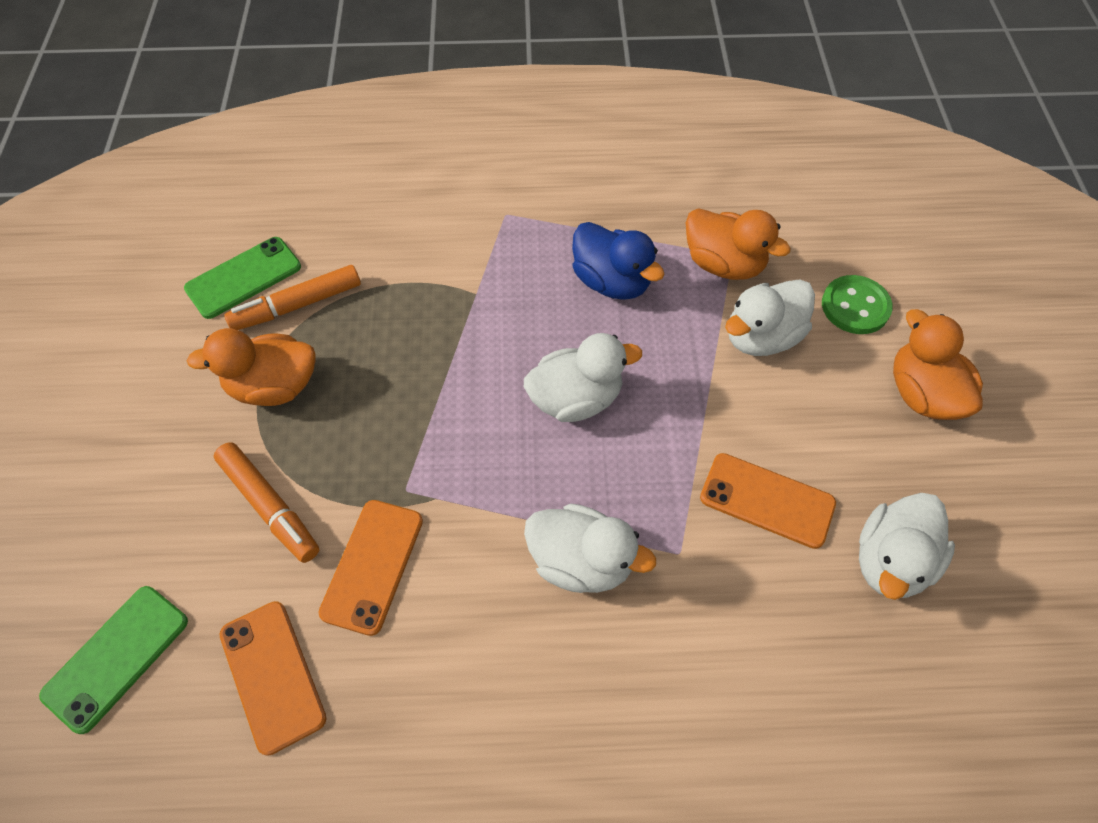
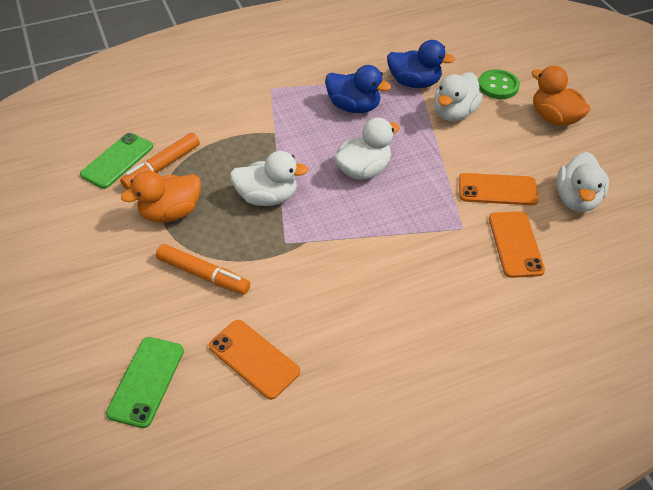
camera: 20 degrees left, 10 degrees down
orange phone [318,500,423,636] -> orange phone moved to [489,211,545,278]
white duck [524,504,656,593] -> white duck moved to [230,151,309,206]
orange duck [686,208,791,280] -> blue duck [387,40,455,88]

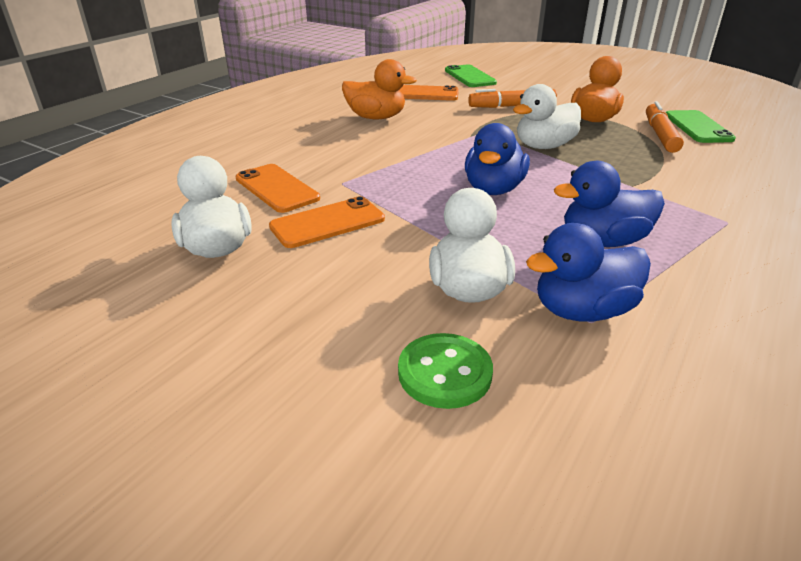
camera: 145 degrees right, 15 degrees down
white duck [335,118,400,180] -> blue duck [465,123,530,195]
orange duck [531,66,591,126] -> orange duck moved to [342,59,417,119]

